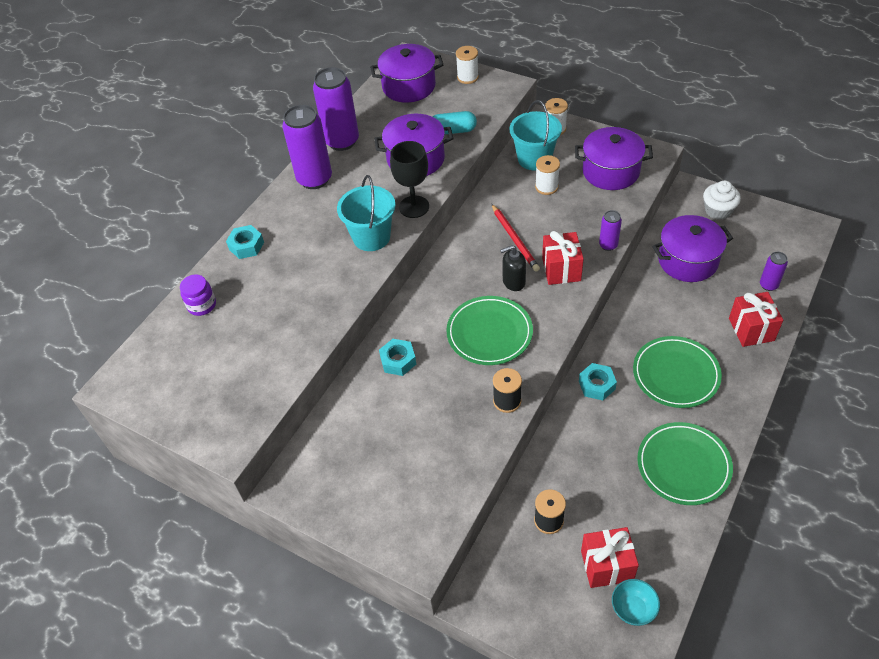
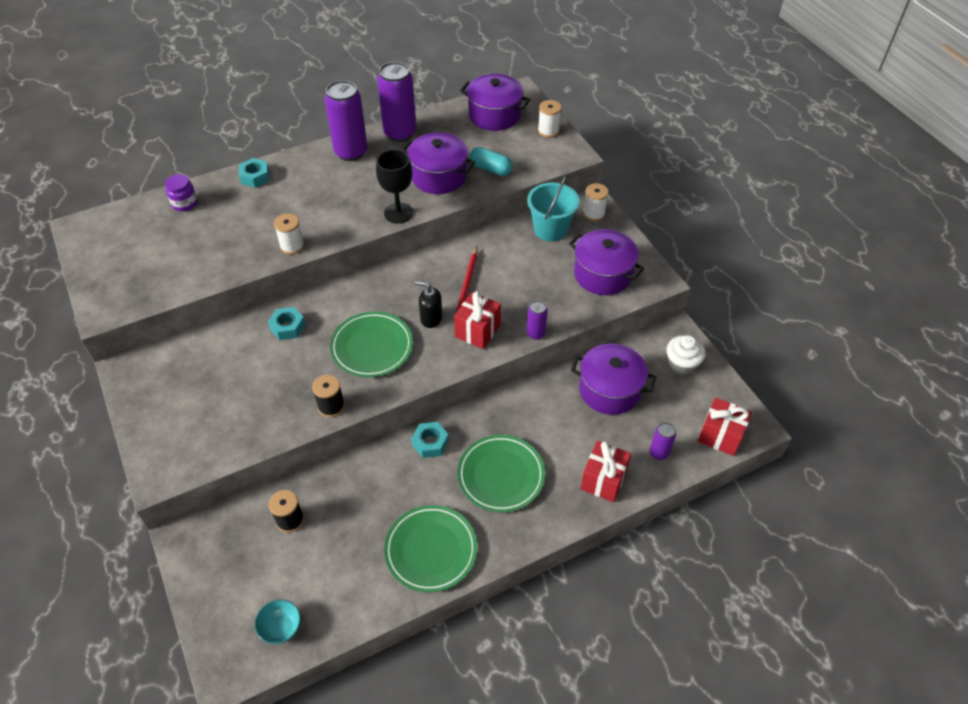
camera: 30 degrees right, 0 degrees up
turquoise bucket [337,175,396,251] -> none
white spool [535,155,560,195] -> white spool moved to [274,213,304,255]
red gift [581,527,639,588] -> red gift moved to [698,398,752,456]

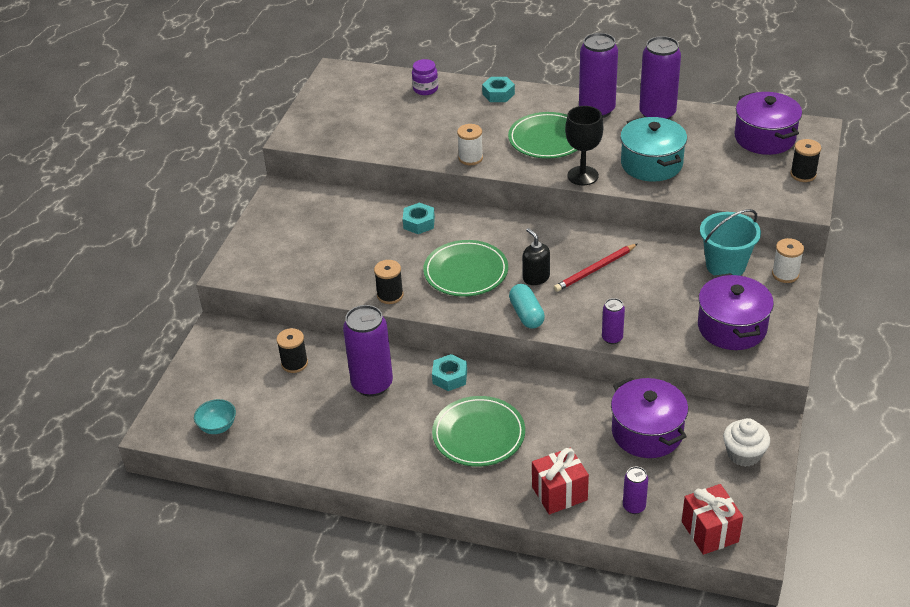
camera: 45 degrees right, 10 degrees down
green plate [384,505,477,592] -> green plate moved to [508,112,578,159]
purple pot [402,132,475,194] -> turquoise pot [620,117,687,182]
red gift [454,291,501,349] -> none
turquoise capsule [469,147,513,176] -> turquoise capsule moved to [509,284,545,329]
white spool [538,100,561,138] -> black spool [790,139,821,182]
none -> purple can [343,305,393,397]

